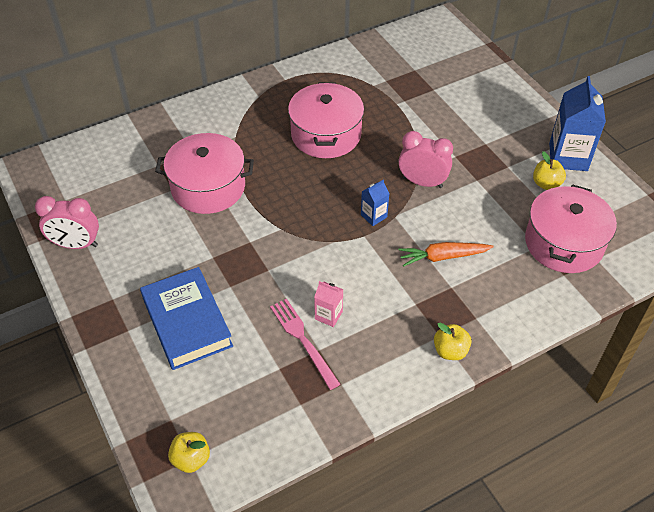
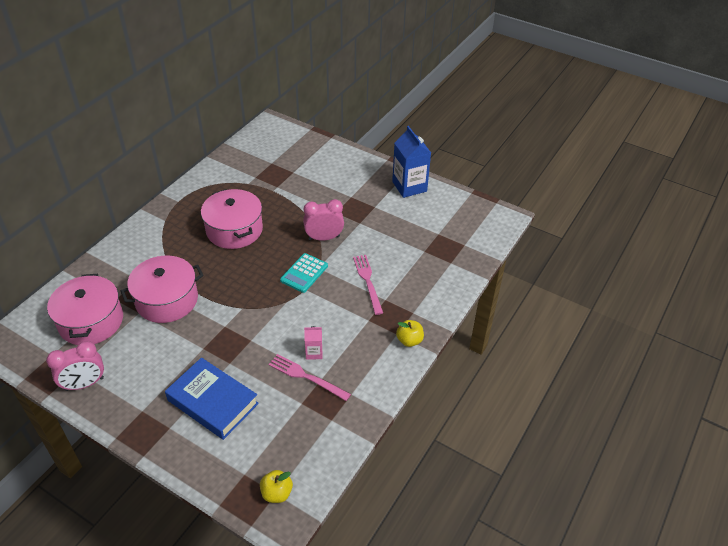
camera: 30 degrees left, 5 degrees down
blue carton [361,180,389,226] -> turquoise calculator [280,253,328,293]
orange carrot [398,242,494,267] -> pink fork [353,255,383,315]
pink pot [525,184,617,273] -> pink pot moved to [47,274,123,345]
yellow apple [533,151,566,190] -> none

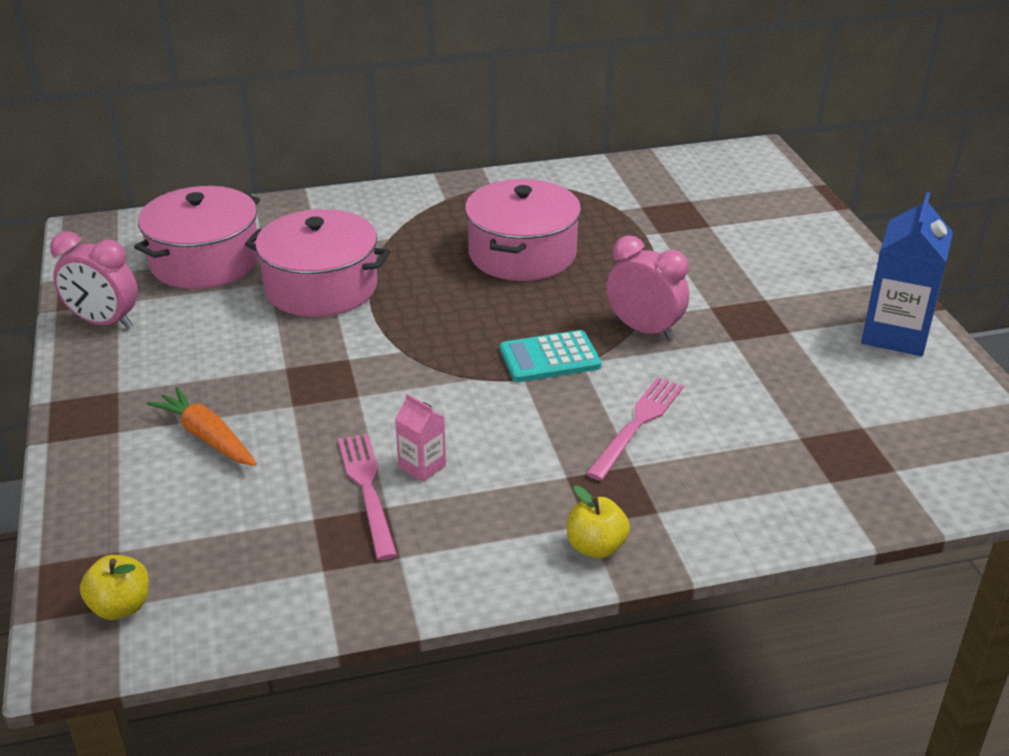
camera: 45 degrees right, 10 degrees down
blue book [165,358,259,440] -> orange carrot [147,387,257,466]

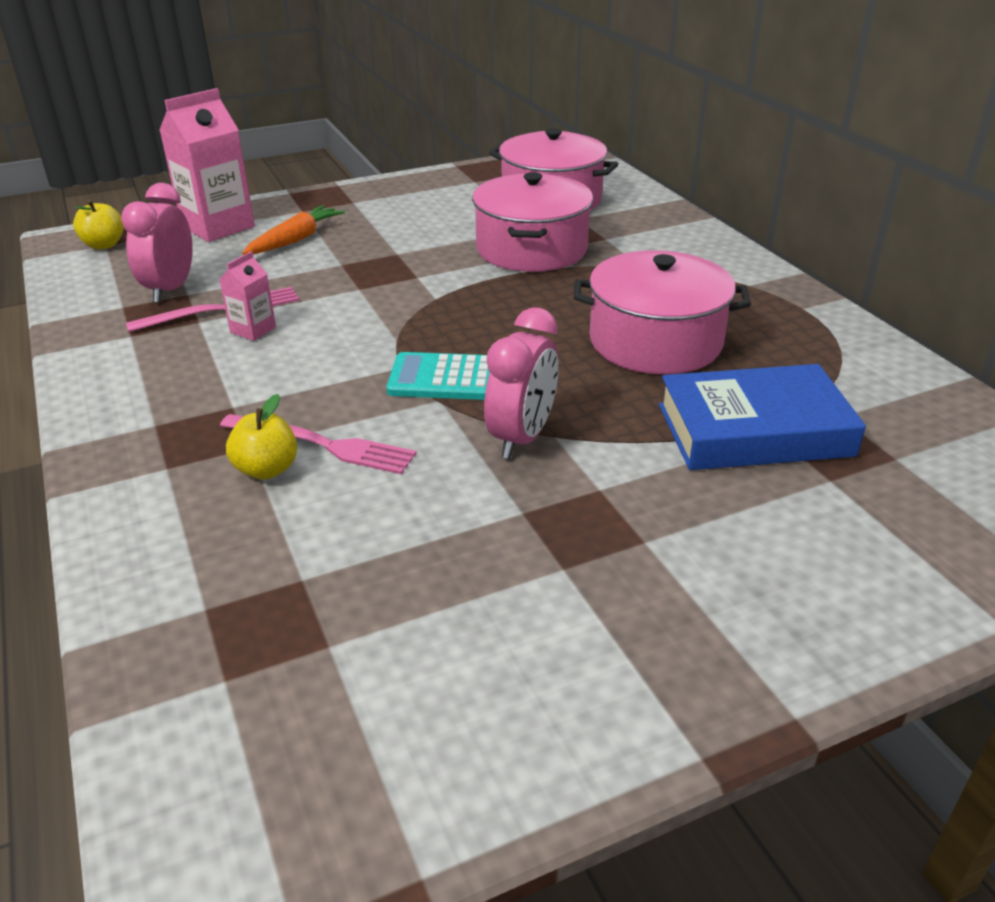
camera: 80 degrees right, 0 degrees up
pink clock [50,232,138,329] -> pink clock moved to [121,183,193,303]
turquoise calculator [500,330,601,382] -> turquoise calculator turned 60 degrees counterclockwise [386,352,490,400]
yellow apple [567,485,630,558] -> yellow apple moved to [226,394,297,480]
blue carton [861,192,953,356] -> none
none -> pink carton [159,88,255,242]
none -> blue book [659,364,866,470]

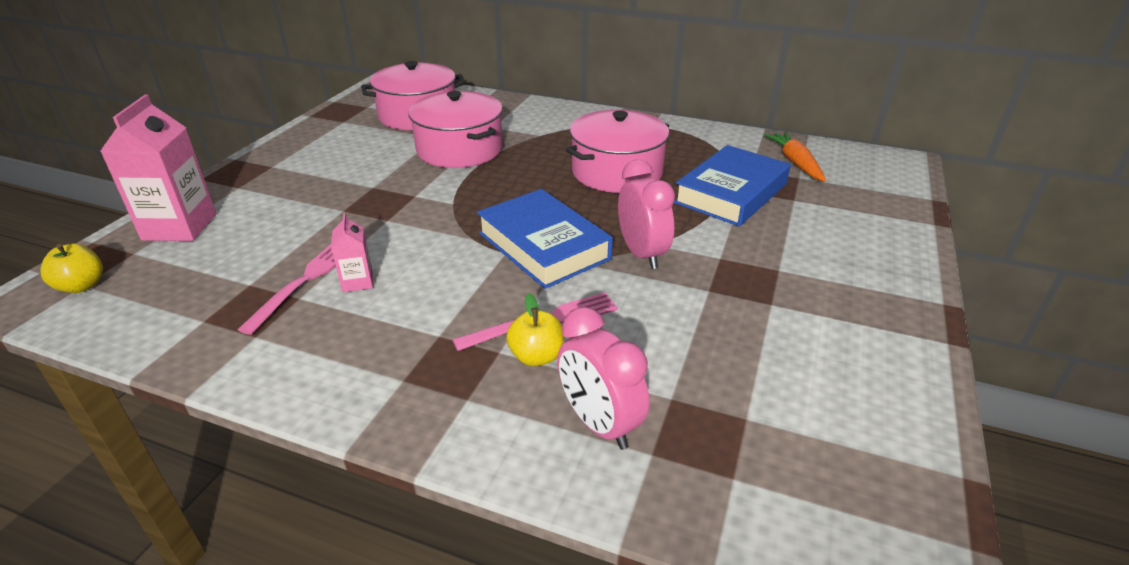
camera: 45 degrees left, 0 degrees up
pink clock [121,183,193,303] -> pink clock moved to [557,307,649,450]
orange carrot [242,205,345,255] -> orange carrot moved to [764,132,826,182]
turquoise calculator [386,352,490,400] -> blue book [477,189,613,289]

